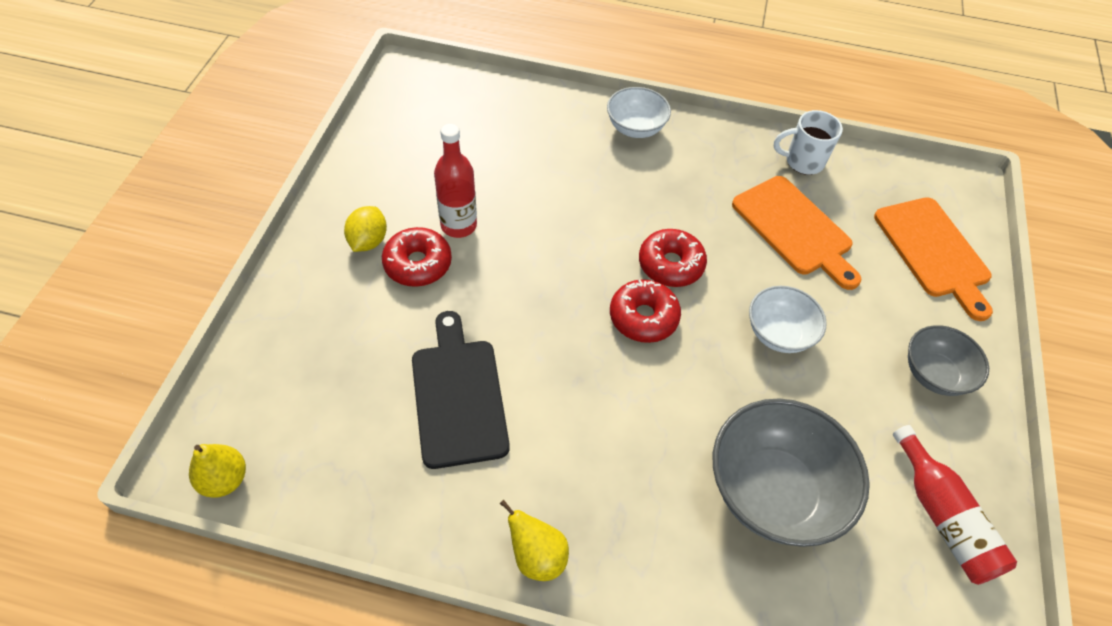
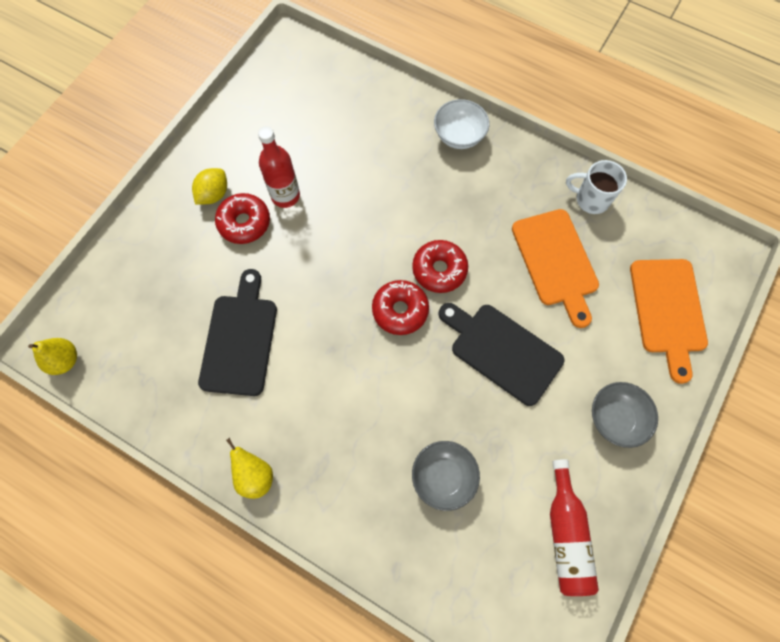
camera: 20 degrees right, 15 degrees up
grey bowl [713,398,870,547] -> grey bowl [412,441,480,511], size x0.58
white bowl [749,286,827,353] -> black cutting board [439,303,564,406]

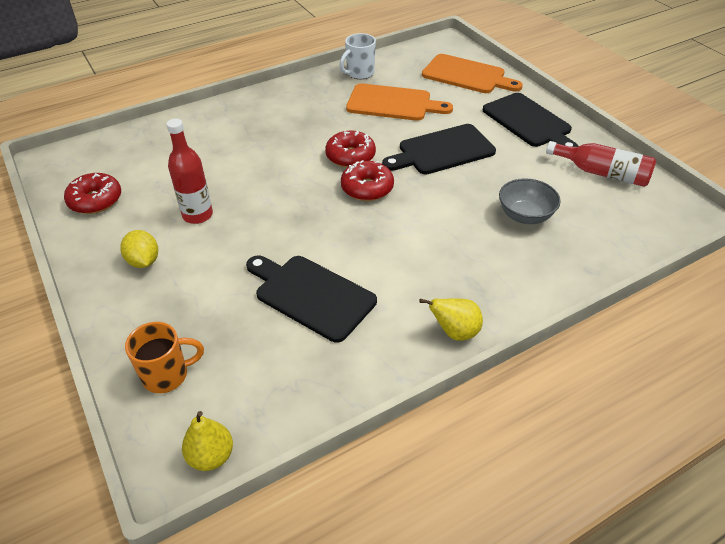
camera: 60 degrees left, 25 degrees down
red donut [215,193,270,244] -> red donut moved to [64,173,121,214]
white bowl [434,99,490,149] -> none
grey bowl [592,382,658,448] -> black cutting board [483,93,578,147]
none -> orange mug [125,322,204,393]

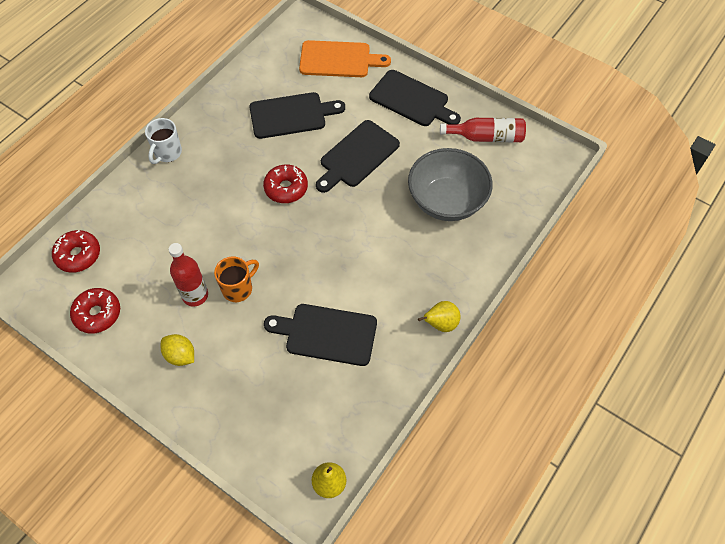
camera: 25 degrees left, 15 degrees up
orange mug [125,322,204,393] -> orange mug moved to [214,256,259,302]
white mug [340,33,376,79] -> white mug moved to [145,118,182,164]
red donut [341,160,394,201] -> red donut moved to [52,230,100,273]
orange cutting board [346,83,453,121] -> black cutting board [249,92,345,139]
grey bowl [499,178,561,224] -> grey bowl [408,148,493,221], size x1.73

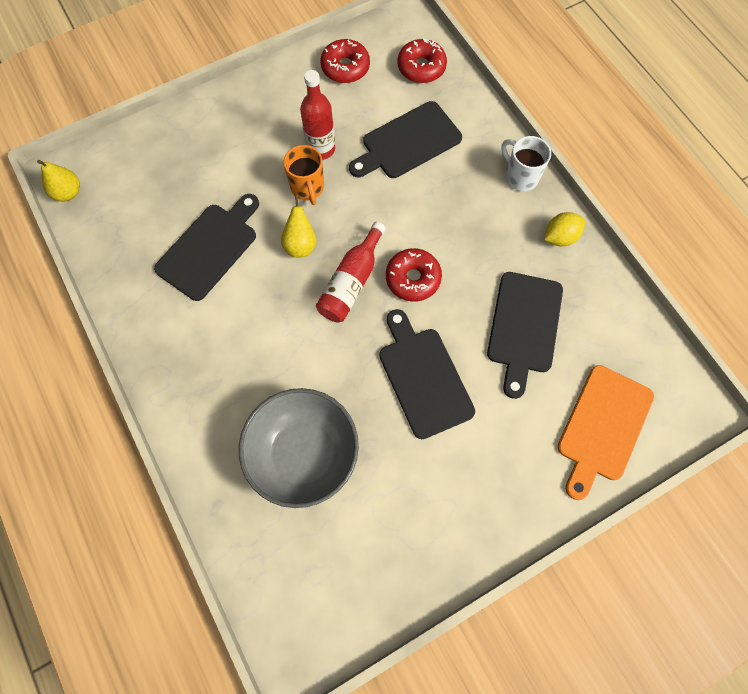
camera: 115 degrees right, 10 degrees up
yellow lemon [161,334,194,366] -> yellow lemon moved to [544,212,585,246]
black cutting board [369,70,461,126] -> black cutting board moved to [349,101,462,178]
yellow pear [418,301,461,332] -> yellow pear moved to [281,195,316,257]
red bottle [440,118,526,142] -> red bottle moved to [316,222,386,322]

